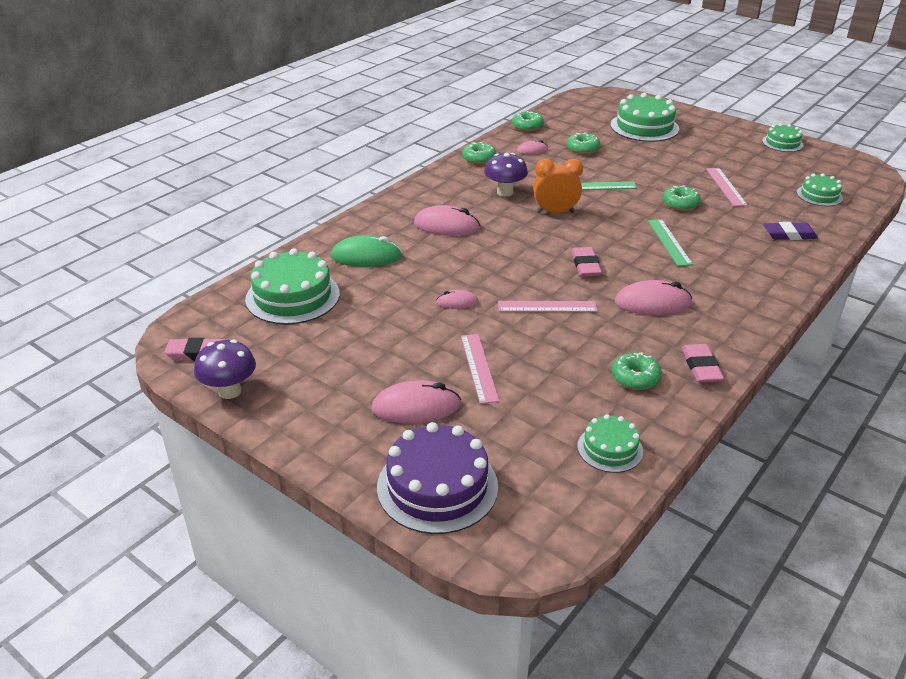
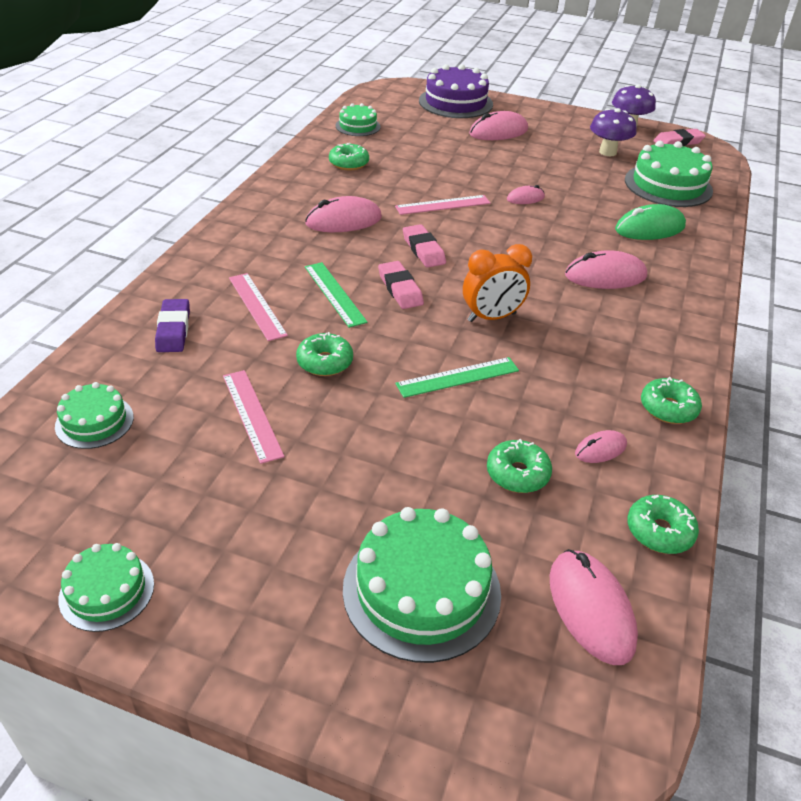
camera: 160 degrees right, 5 degrees up
pink ruler [461,334,499,404] -> pink ruler moved to [229,273,288,341]
purple mushroom [484,153,528,197] -> purple mushroom moved to [590,108,636,156]
pink eraser [682,344,724,383] -> pink eraser moved to [378,261,424,309]
purple eraser [764,222,818,240] -> purple eraser turned 75 degrees counterclockwise [155,299,190,352]
none -> pink mouse [550,549,638,665]

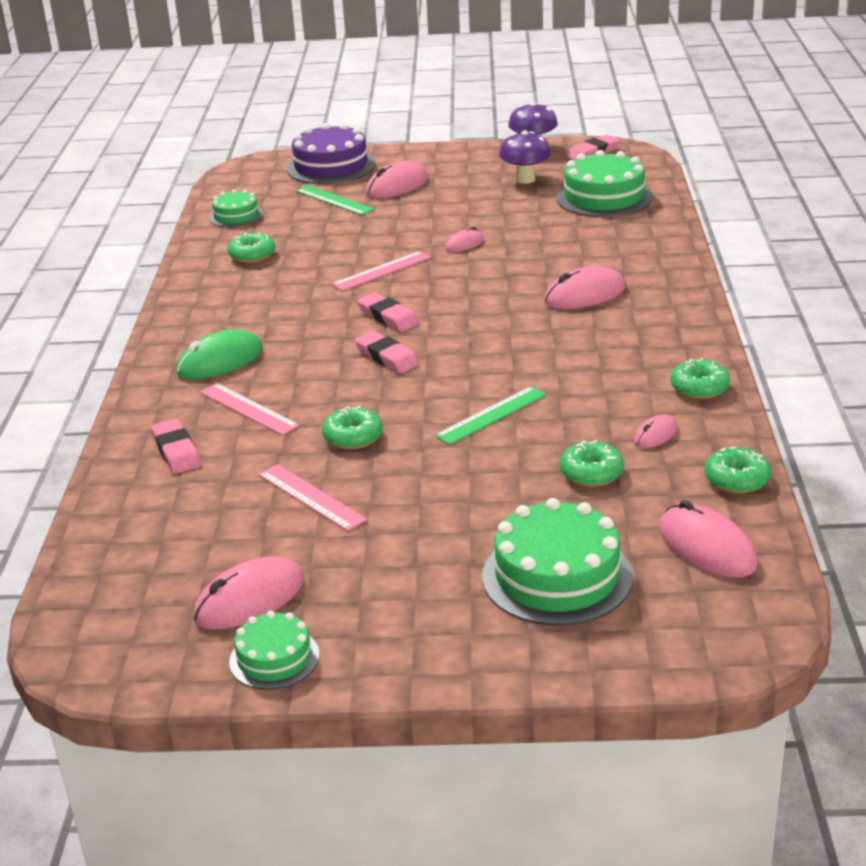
camera: 15 degrees left, 10 degrees down
green cake [55,382,134,449] -> none
purple eraser [155,299,190,352] -> pink eraser [151,419,201,474]
pink mouse [305,196,382,232] -> pink mouse moved to [193,556,304,630]
green ruler [305,262,368,328] -> green ruler moved to [296,185,375,215]
orange clock [463,244,532,322] -> none
green mouse [615,204,686,240] -> green mouse moved to [176,330,263,379]

